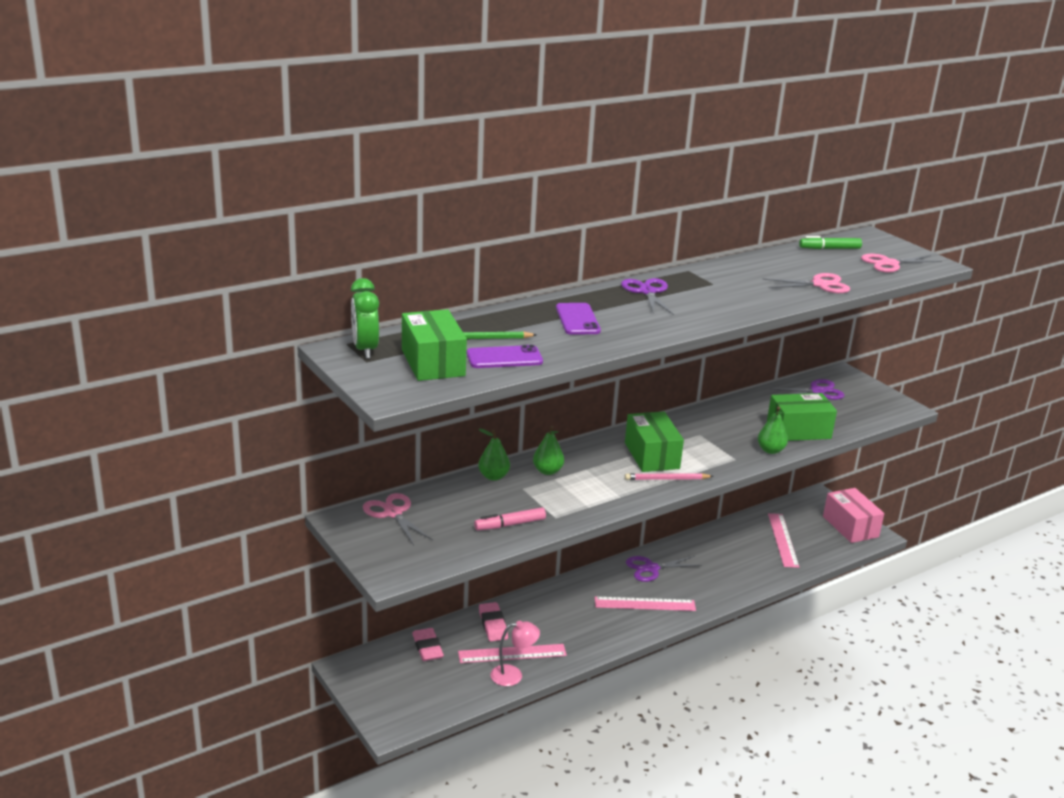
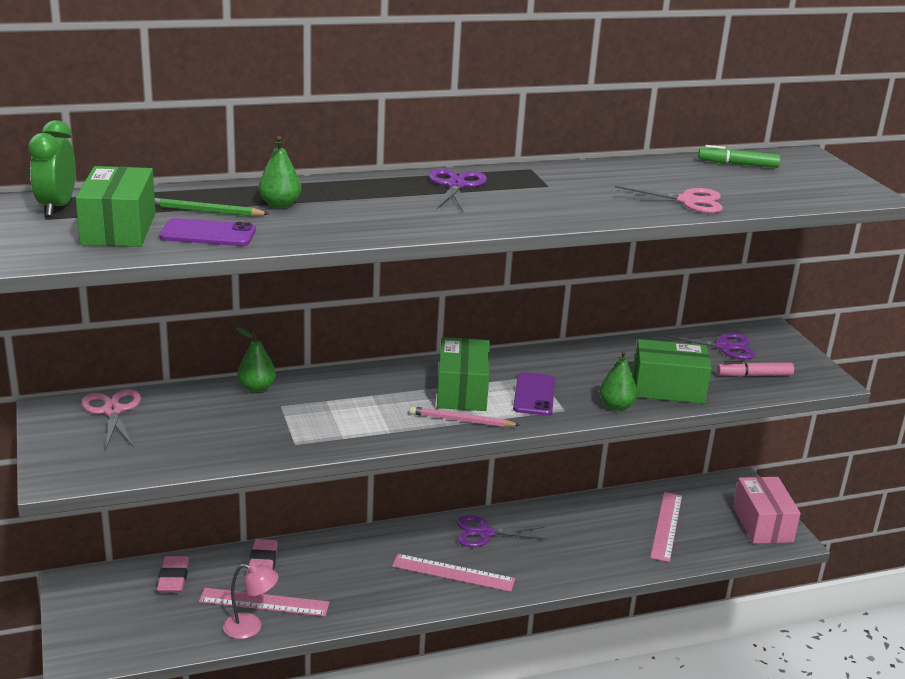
camera: 15 degrees right, 0 degrees up
pink marker [474,507,546,530] -> pink marker moved to [717,361,794,377]
green pear [533,426,564,475] -> green pear moved to [258,136,301,208]
purple phone [556,303,601,335] -> purple phone moved to [513,372,555,416]
pink scissors [861,254,942,272] -> none

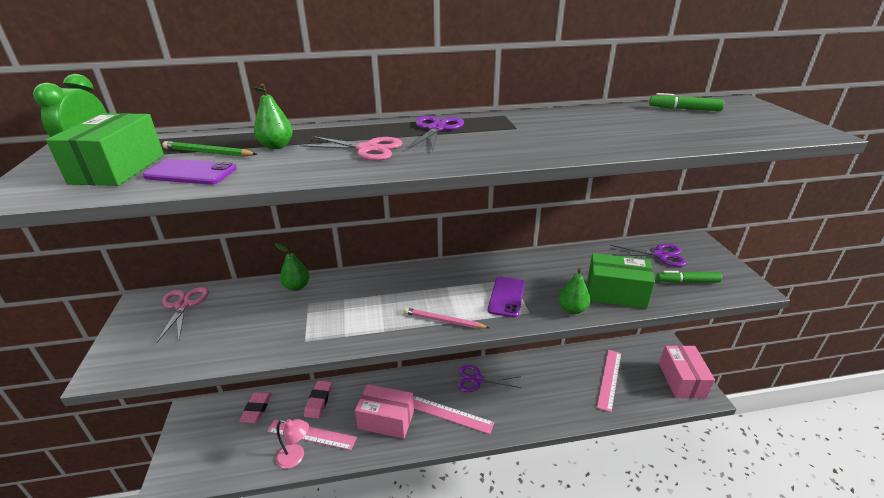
camera: 10 degrees right, 5 degrees up
green box [437,337,490,411] -> none
pink scissors [614,186,723,213] -> pink scissors moved to [300,136,402,161]
pink marker [717,361,794,377] -> green marker [656,271,722,283]
none -> pink box [355,384,414,439]

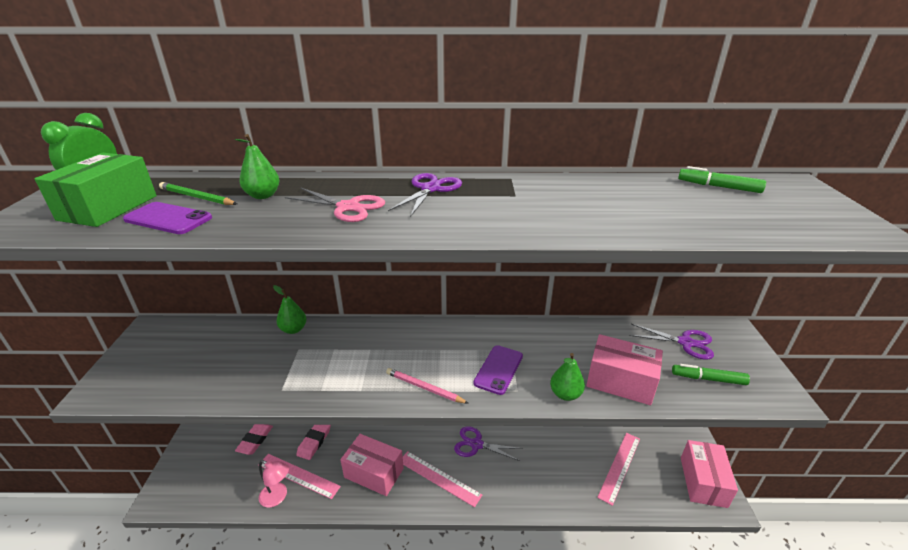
camera: 10 degrees right, 0 degrees up
pink scissors [156,287,209,343] -> none
green box [587,253,655,309] -> pink box [586,334,663,405]

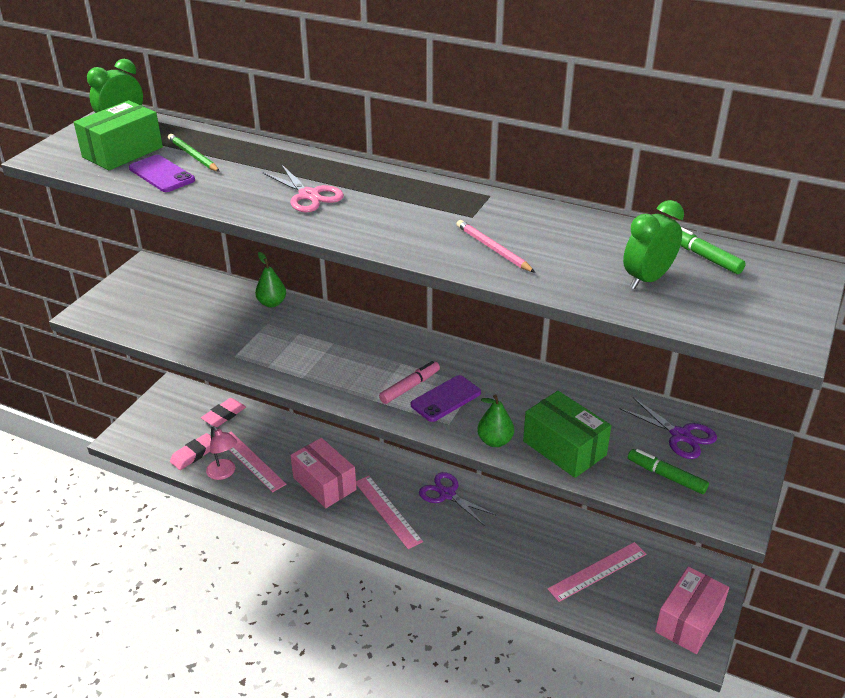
camera: 25 degrees right, 5 degrees up
green pear [235,134,280,199] -> none
pink eraser [296,425,331,460] -> pink eraser moved to [170,433,211,470]
pink pencil [386,368,469,404] -> pink pencil moved to [457,220,535,273]
purple scissors [388,173,462,217] -> none
pink box [586,334,663,405] -> green box [523,391,611,478]
none -> pink marker [379,361,440,404]
none -> green clock [623,200,684,289]

